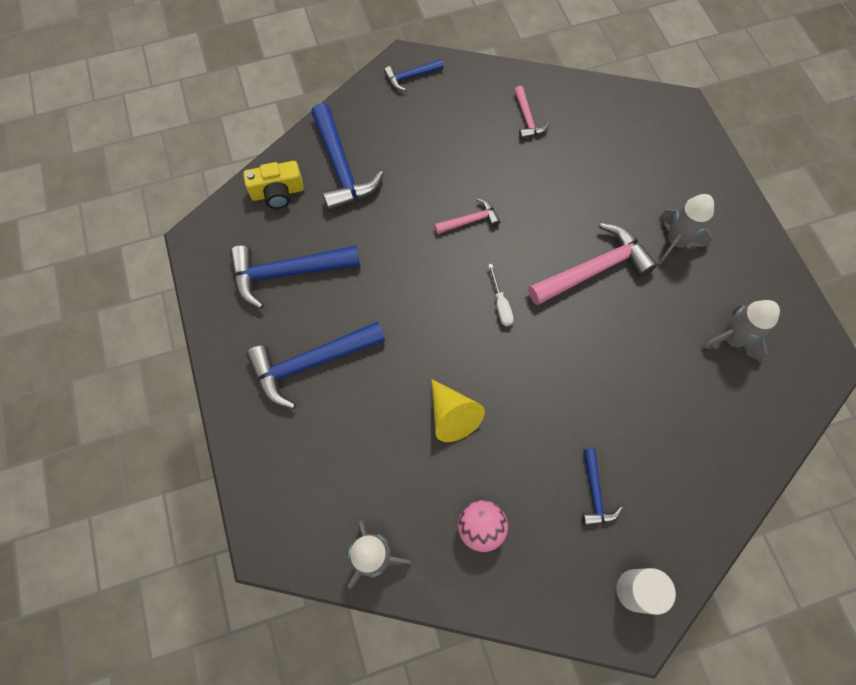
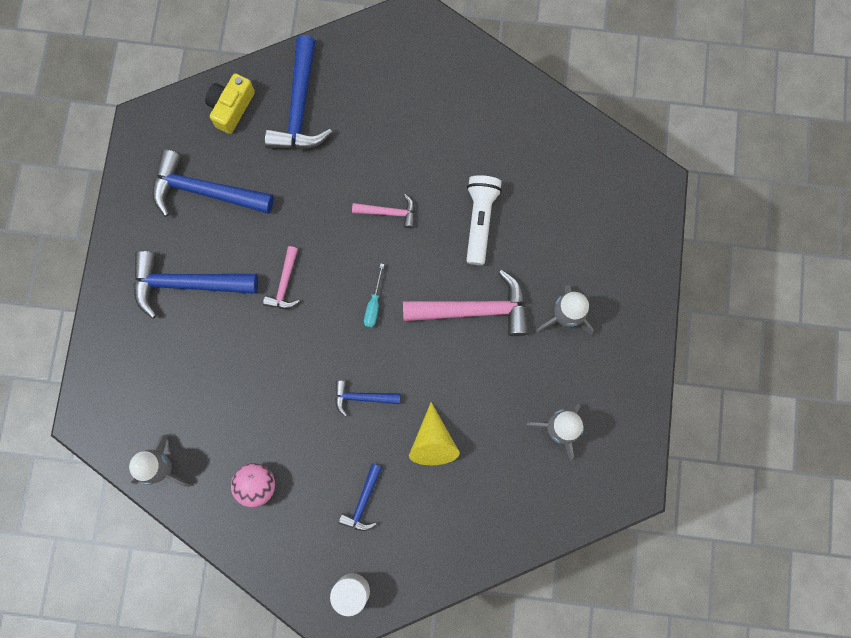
camera: 25 degrees right, 10 degrees up
yellow camera [243,161,304,209] -> yellow camera turned 105 degrees clockwise [205,74,255,134]
blue hammer [384,59,444,91] -> blue hammer moved to [335,380,401,417]
yellow cone [432,379,485,442] -> yellow cone moved to [409,402,460,465]
white screwdriver [488,264,514,326] -> turquoise screwdriver [364,264,384,328]
pink hammer [514,86,550,139] -> pink hammer moved to [263,246,300,309]
none -> white flashlight [466,175,502,265]

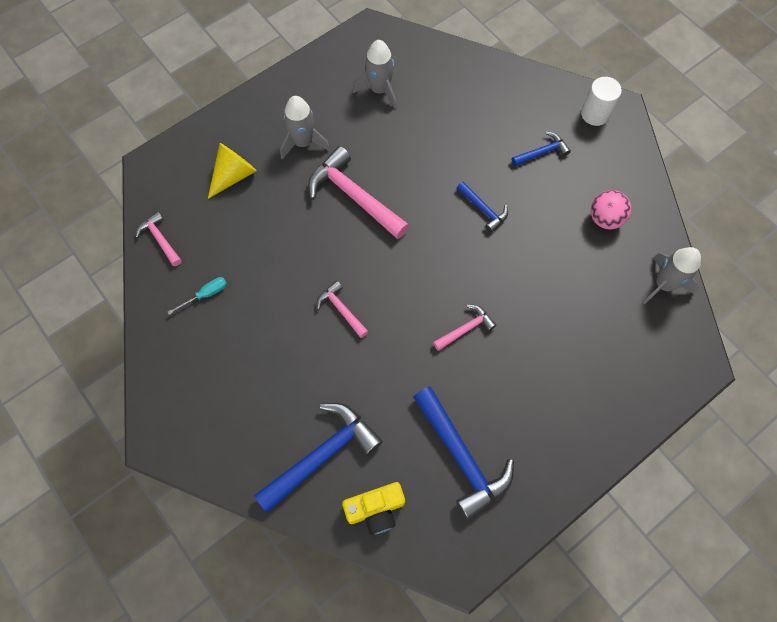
camera: 135 degrees left, 10 degrees down
blue hammer [134,251,258,319] -> none
turquoise screwdriver [364,264,384,328] -> turquoise screwdriver moved to [168,277,227,315]
yellow cone [409,402,460,465] -> yellow cone moved to [208,143,257,199]
white flashlight [466,175,502,265] -> none
none -> pink hammer [136,212,182,266]

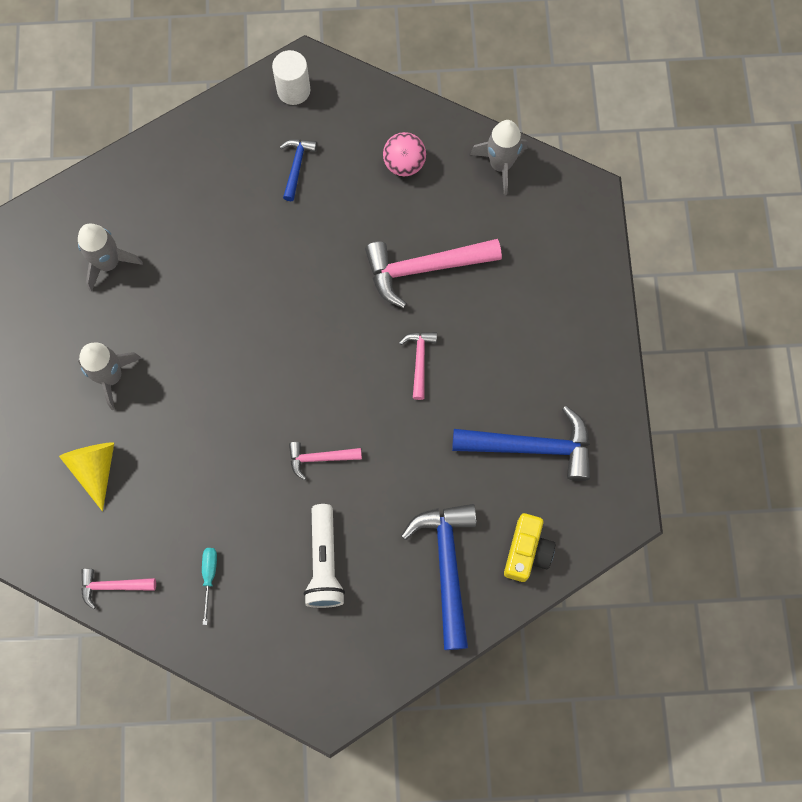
camera: 55 degrees left, 5 degrees up
pink hammer [308,146,409,239] -> pink hammer moved to [365,239,502,308]
blue hammer [457,182,508,233] -> none
none -> white flashlight [304,504,345,608]

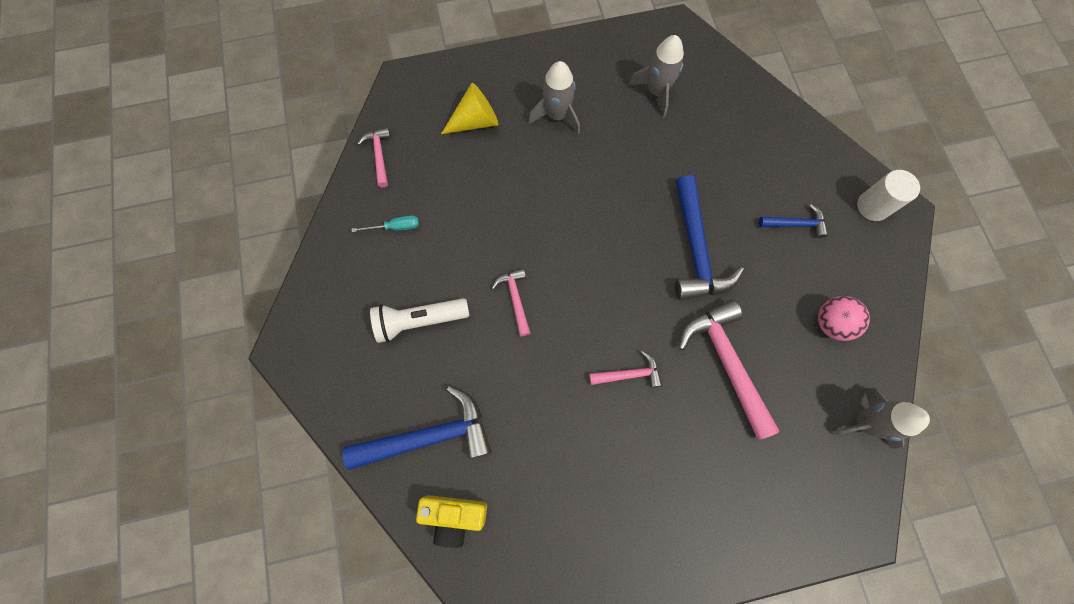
camera: 80 degrees right, 0 degrees up
blue hammer [452,406,590,481] -> blue hammer moved to [675,175,744,300]

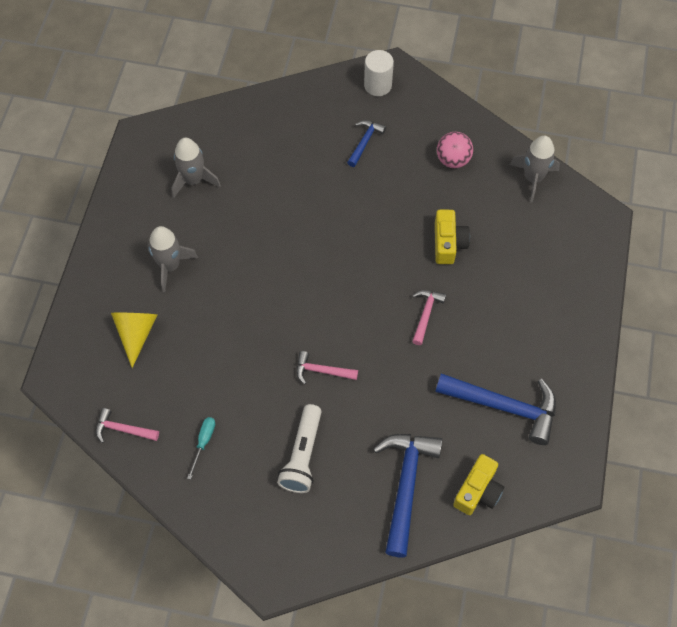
camera: 65 degrees left, 10 degrees down
blue hammer [675,175,744,300] -> blue hammer moved to [435,373,556,445]
pink hammer [679,300,780,440] -> yellow camera [435,209,470,264]

